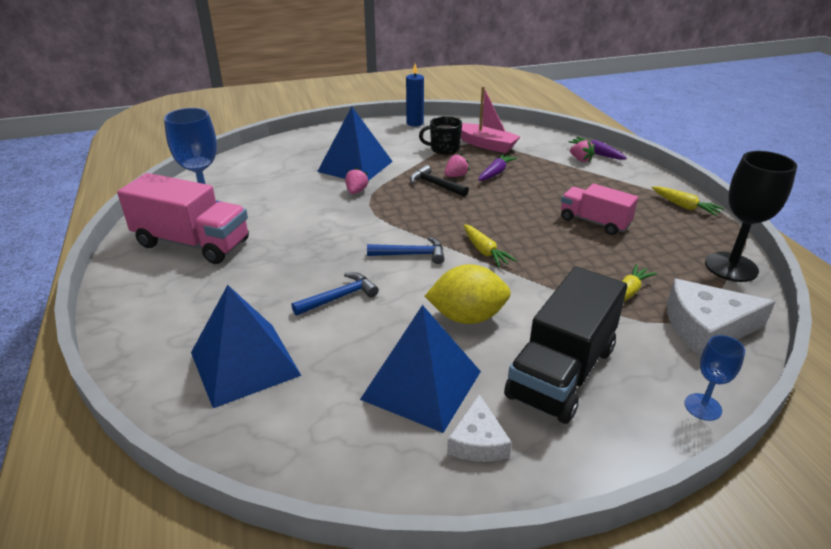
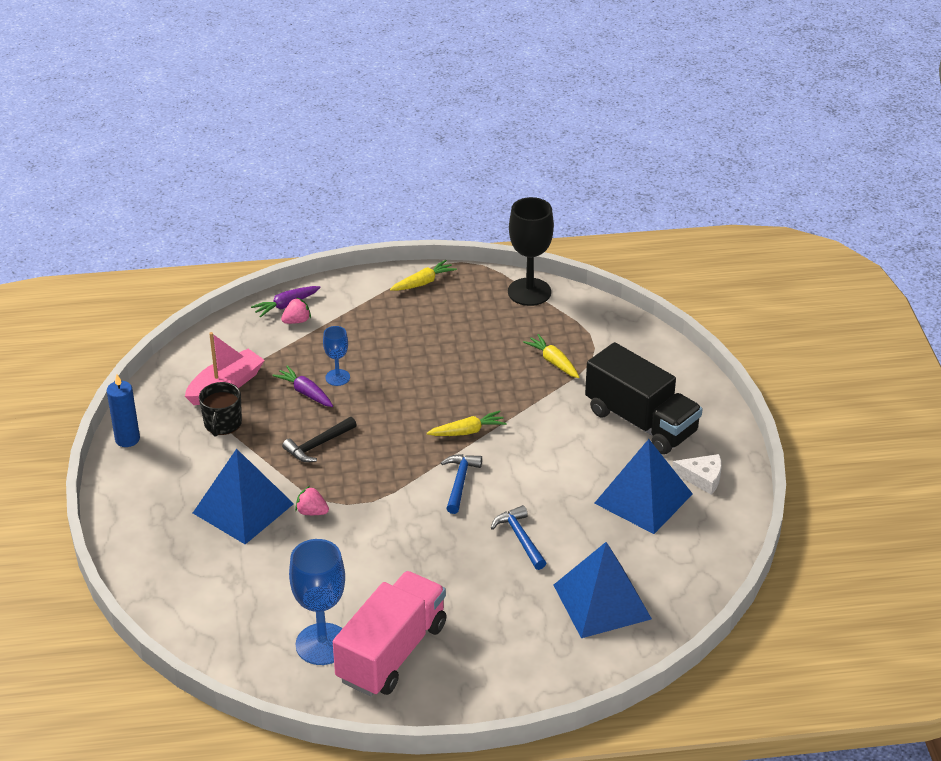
camera: 80 degrees left, 5 degrees up
yellow lemon [425,264,511,324] -> none
pink strawberry [444,154,470,177] -> none
pink truck [561,184,638,235] -> none
white cheese [667,279,776,357] -> none
blue goblet [684,335,745,421] -> blue goblet moved to [323,326,350,386]

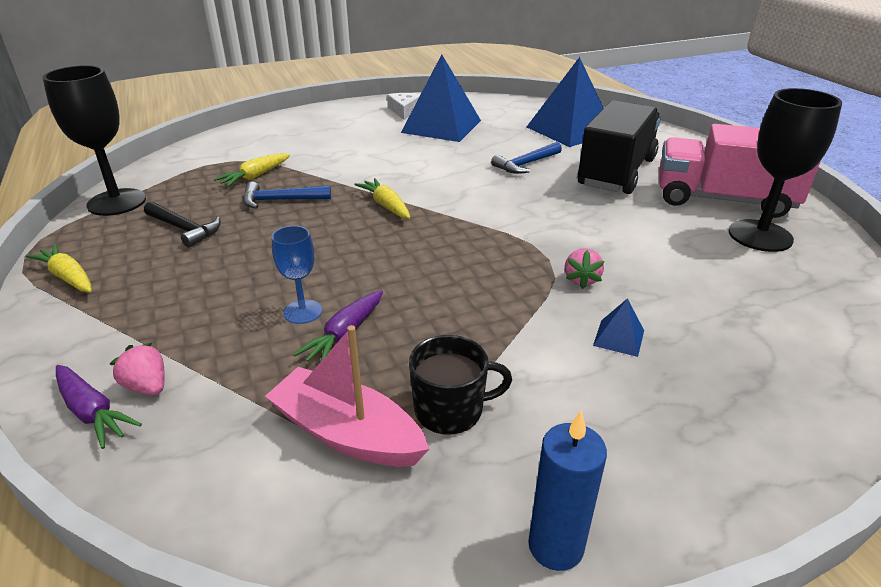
camera: 105 degrees left, 5 degrees down
blue pyramid [193,449,294,544] -> blue pyramid [593,298,644,357], size x0.40
black hammer [282,417,357,462] -> black hammer moved to [144,201,221,248]
blue goblet [289,539,345,665] -> black goblet [729,88,842,252]
blue hammer [441,454,482,514] -> blue hammer moved to [243,182,331,209]
black truck [585,342,703,454] -> black truck moved to [578,100,661,194]

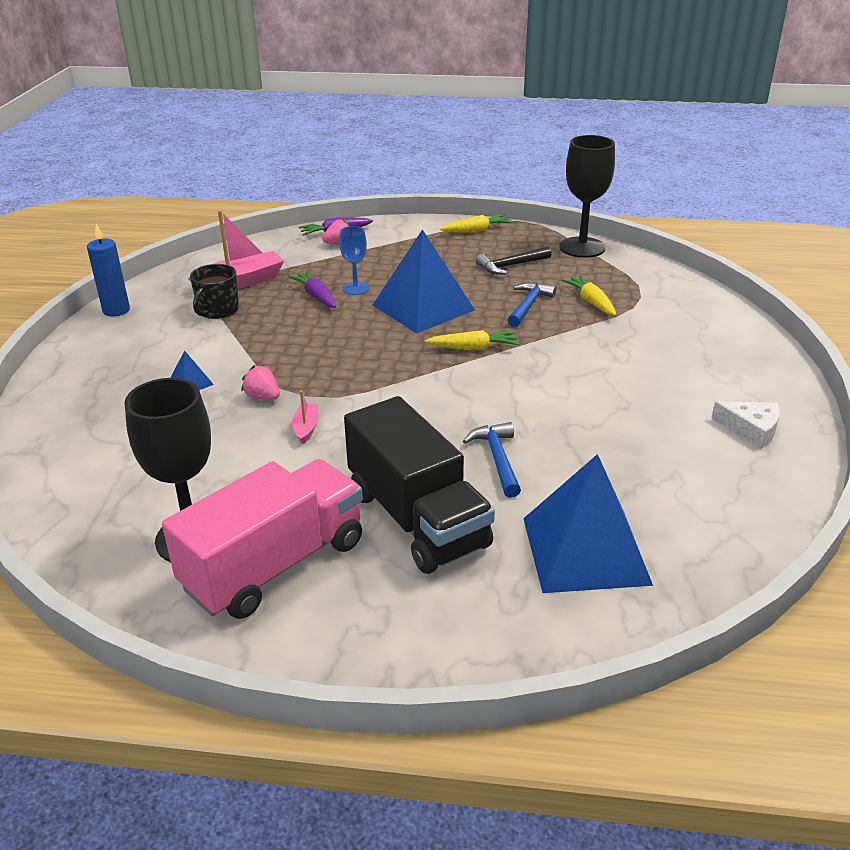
camera: 120 degrees right, 0 degrees up
blue pyramid [401,54,481,142] -> blue pyramid moved to [373,229,475,333]
none -> pink boat [292,391,318,444]

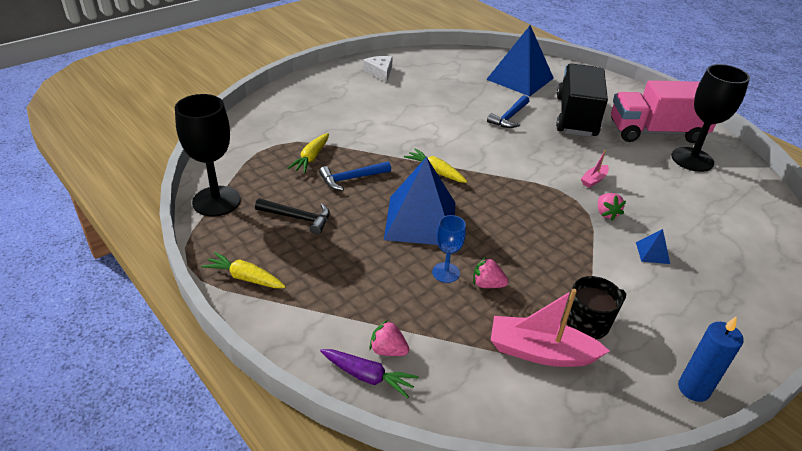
camera: 140 degrees left, 5 degrees up
purple carrot [288,271,336,308] -> pink strawberry [473,257,508,288]

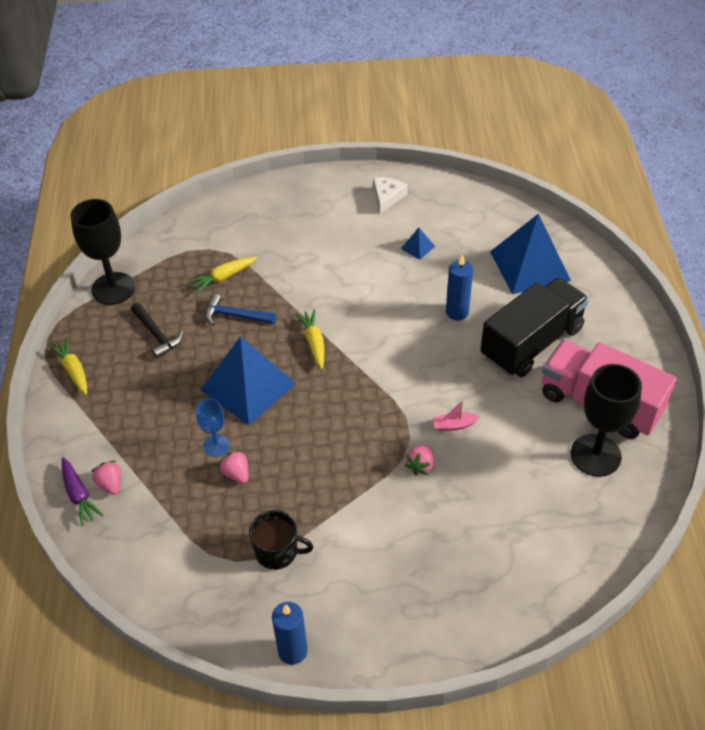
camera: 40 degrees right, 10 degrees up
blue hammer [487,95,529,128] -> blue candle [446,254,473,320]
pink boat [491,289,610,367] -> none
blue pyramid [636,229,670,264] -> blue pyramid moved to [401,227,435,260]

